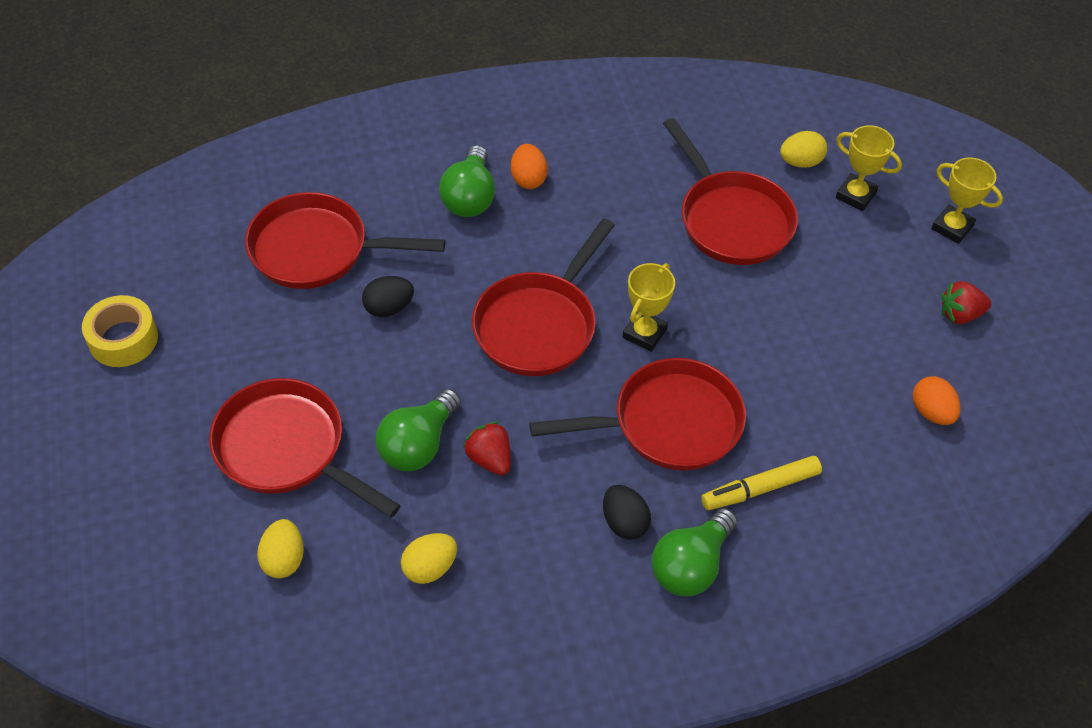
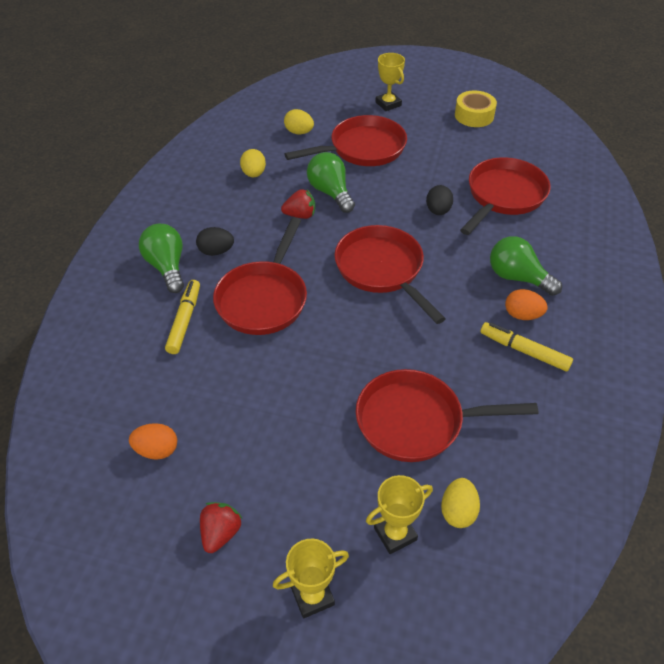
camera: 120 degrees right, 5 degrees down
yellow trophy [623,263,675,352] -> yellow trophy moved to [375,53,405,111]
none -> yellow marker [480,322,573,371]

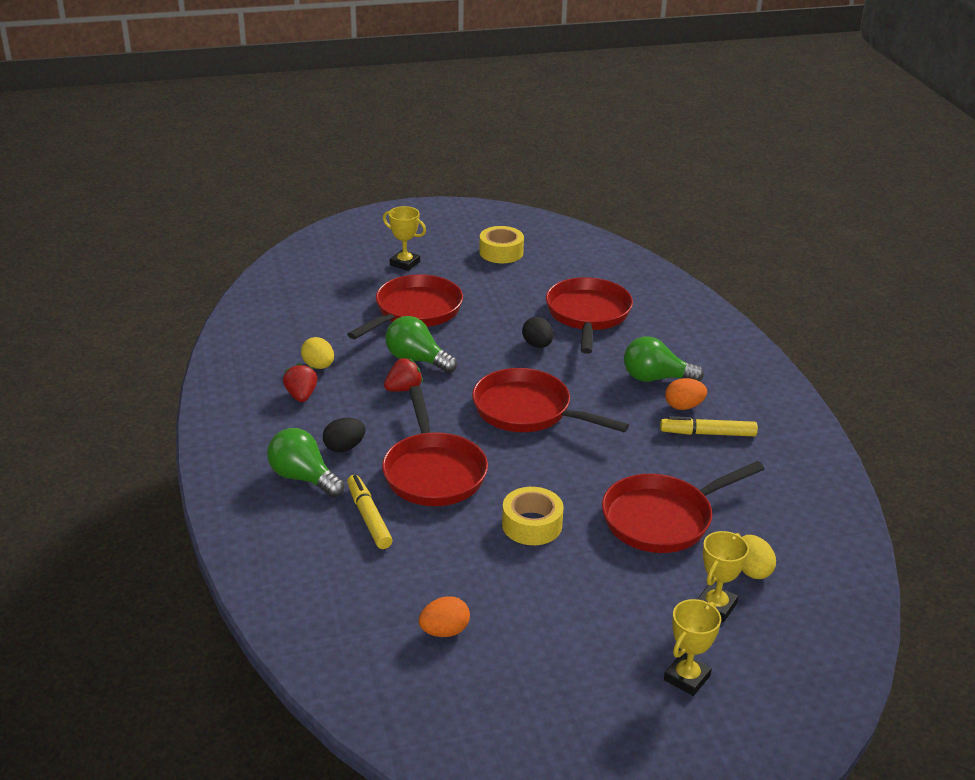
camera: 30 degrees left, 15 degrees down
red strawberry [200,502,243,553] -> red strawberry moved to [283,363,317,402]
yellow egg [284,109,314,134] -> none
none -> yellow tape [502,487,564,545]

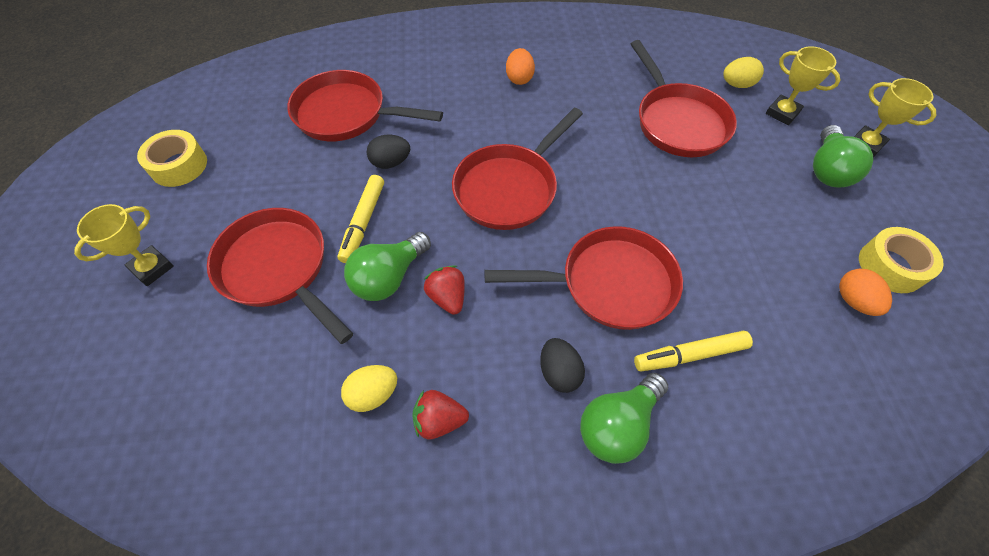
camera: 80 degrees left, 25 degrees up
yellow tape [502,487,564,545] -> yellow tape moved to [859,227,944,293]
green light bulb [624,336,704,382] -> green light bulb moved to [813,125,874,188]
yellow marker [660,416,758,436] -> yellow marker moved to [337,175,384,263]

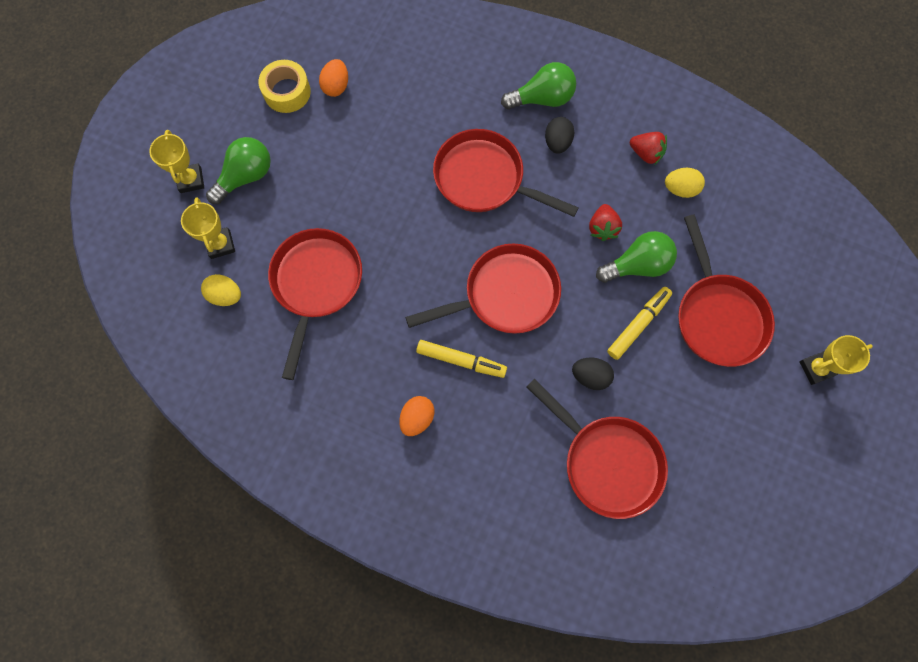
camera: 150 degrees left, 15 degrees up
yellow tape [137,130,207,187] -> none
yellow marker [634,331,753,371] -> yellow marker moved to [416,340,507,378]

